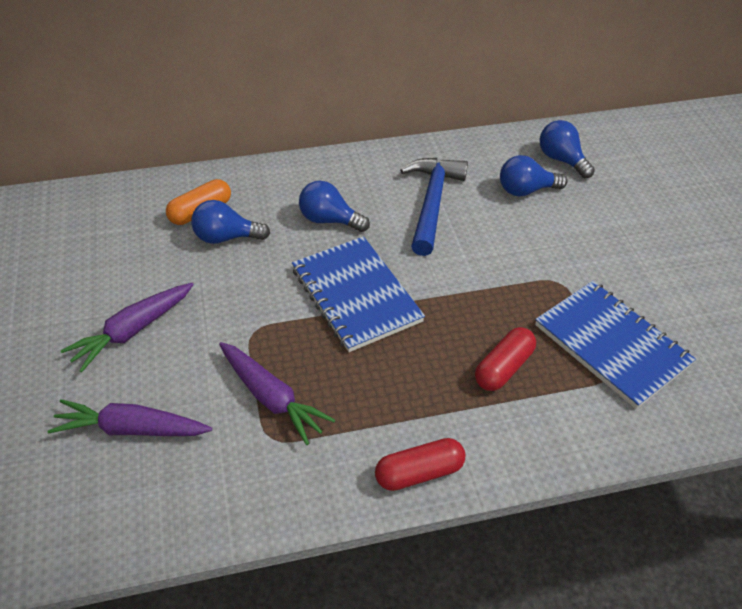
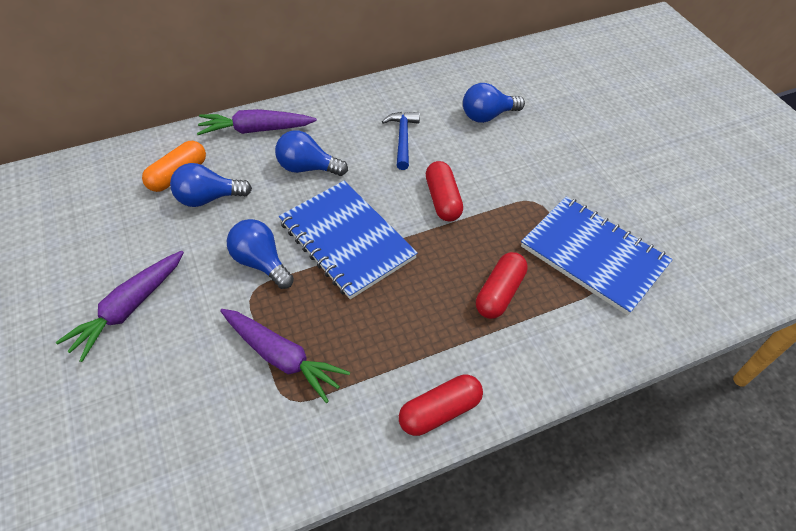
camera: 10 degrees left, 5 degrees up
purple carrot [47,399,212,436] -> purple carrot moved to [197,109,317,135]
blue hammer [400,158,468,256] -> blue hammer [382,112,420,170], size x0.60
blue light bulb [540,120,595,178] -> blue light bulb moved to [227,219,294,289]
none -> red capsule [426,161,463,221]

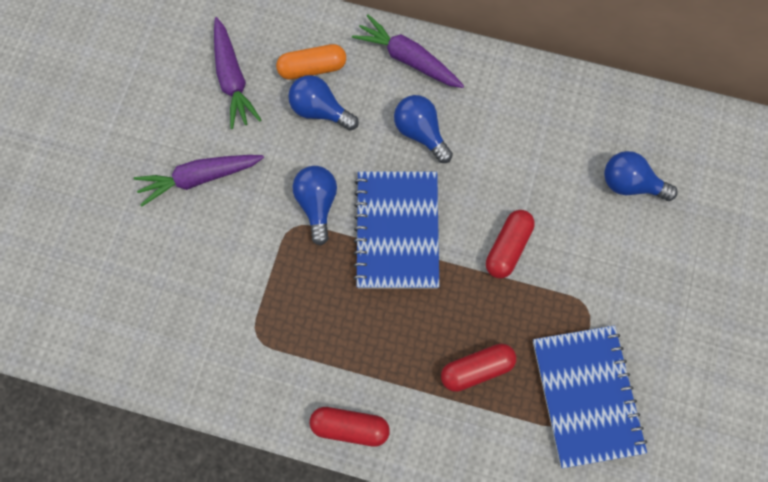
camera: 40 degrees right, 20 degrees up
purple carrot [220,309,350,403] -> purple carrot moved to [214,17,261,129]
blue hammer [382,112,420,170] -> none

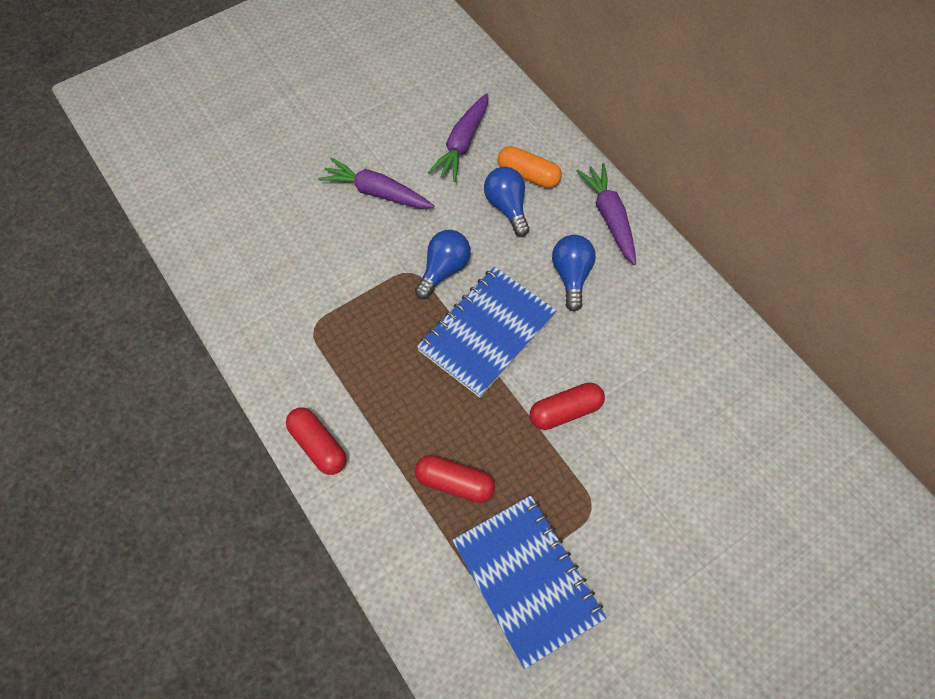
camera: 40 degrees right, 10 degrees down
blue notebook [533,325,647,468] -> blue notebook turned 60 degrees counterclockwise [452,495,606,669]
blue light bulb [604,151,678,201] -> none

